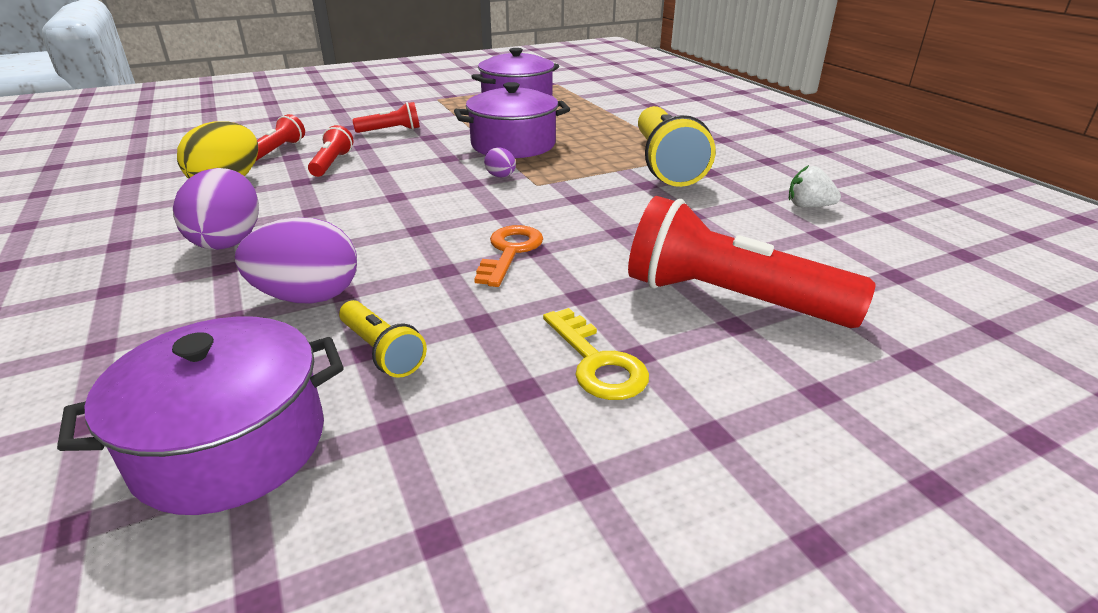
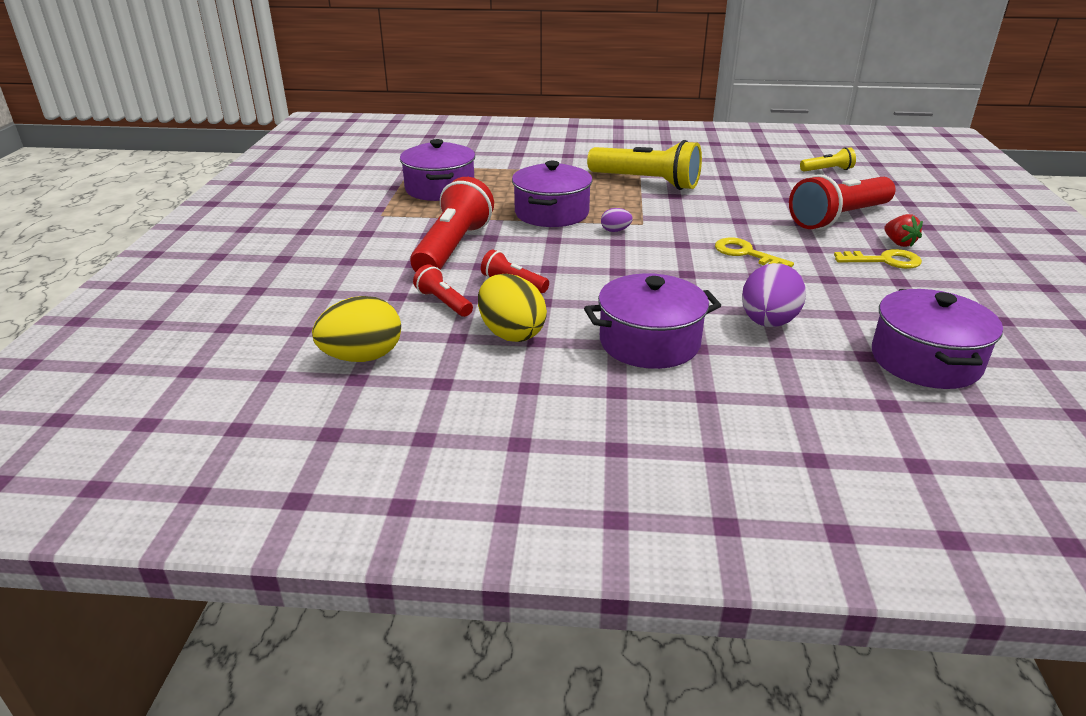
camera: 60 degrees left, 0 degrees up
purple egg [173,168,259,250] -> purple pot [584,273,721,369]
yellow flashlight [339,300,427,378] -> yellow flashlight moved to [800,147,856,172]
red flashlight [352,102,420,133] -> red flashlight [410,177,494,272], size x2.06
orange key [474,225,543,287] -> yellow key [715,238,794,267]
white strawberry [789,165,841,207] -> none
none -> yellow egg [312,296,401,362]
none -> red strawberry [884,214,923,247]

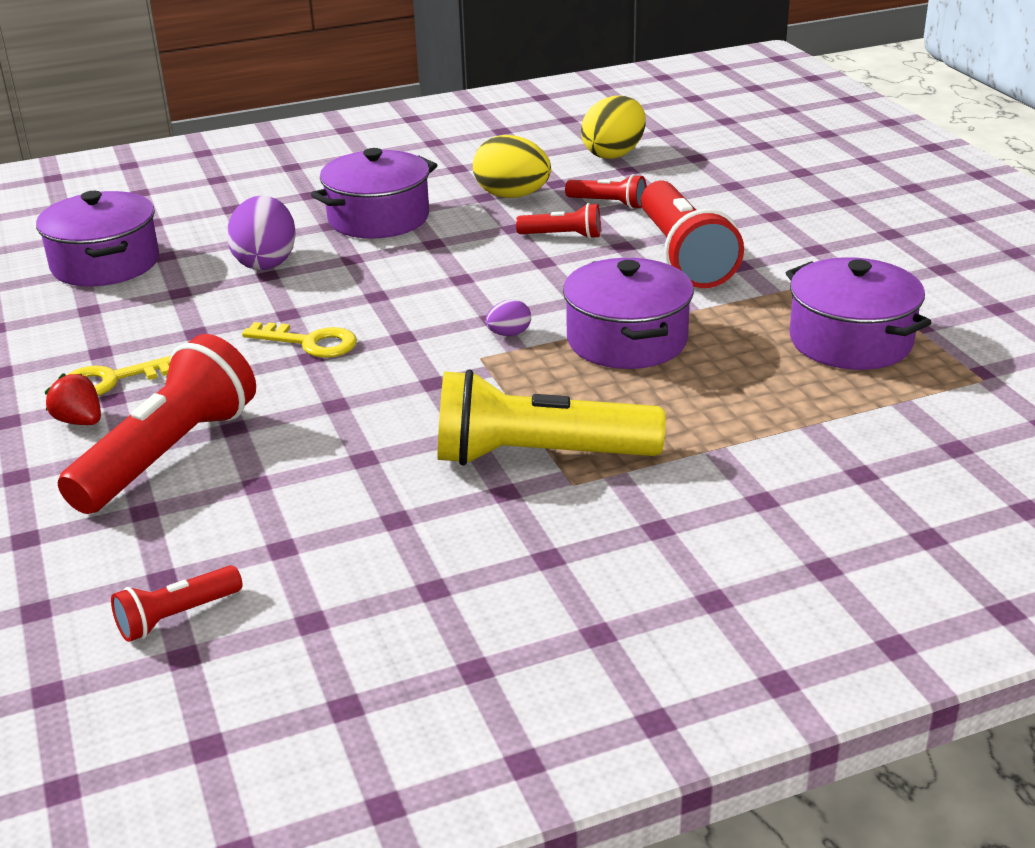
camera: 155 degrees right, 0 degrees up
yellow flashlight [800,147,856,172] -> red flashlight [111,565,242,642]

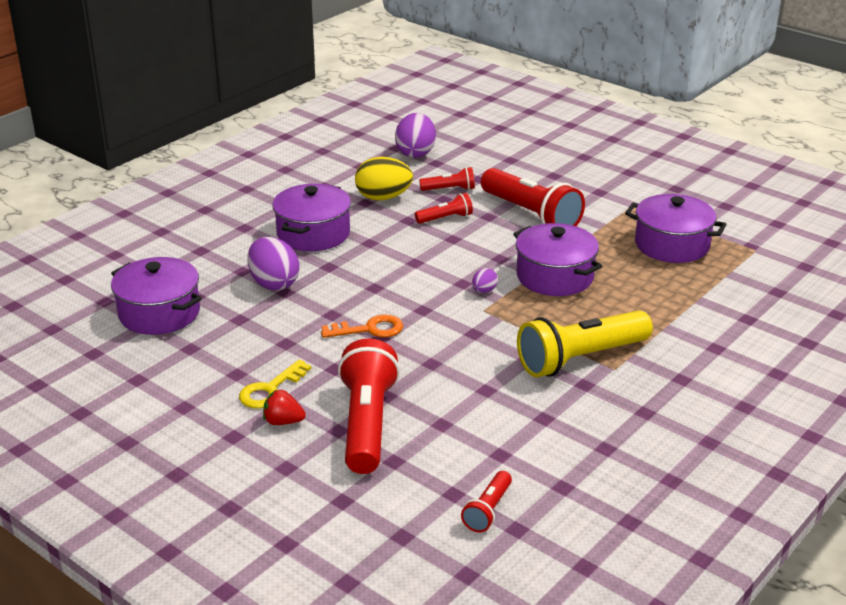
camera: 30 degrees left, 0 degrees up
yellow key [242,322,357,358] -> orange key [321,315,403,338]
yellow egg [581,96,646,159] -> purple egg [395,113,436,158]

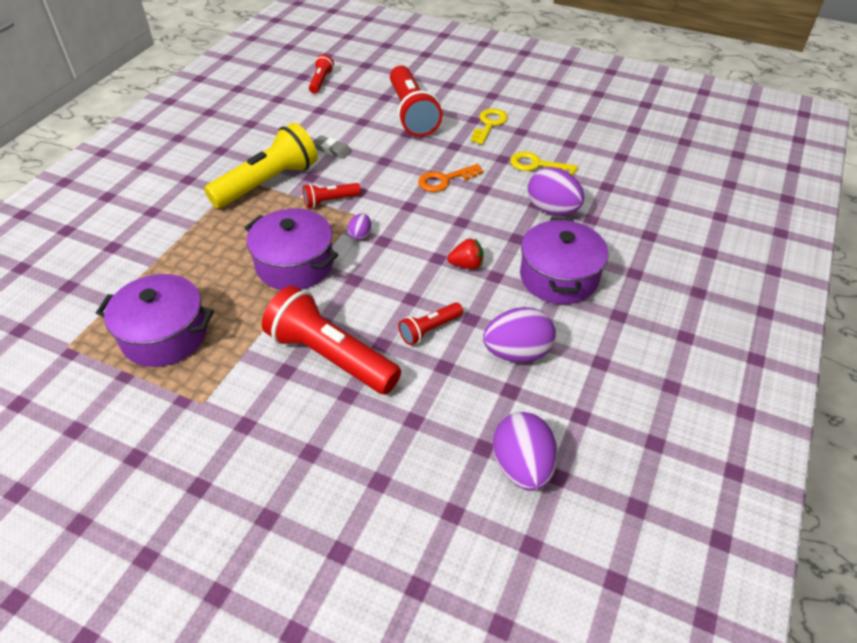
camera: 165 degrees right, 15 degrees up
purple pot [111,257,202,335] -> none
red strawberry [263,389,306,425] -> red strawberry moved to [447,239,484,269]
yellow egg [355,157,413,201] -> purple egg [483,307,556,363]
red flashlight [419,167,475,191] -> red flashlight moved to [303,183,361,208]
none -> grey eraser [313,135,351,159]
none -> yellow key [510,151,578,175]

